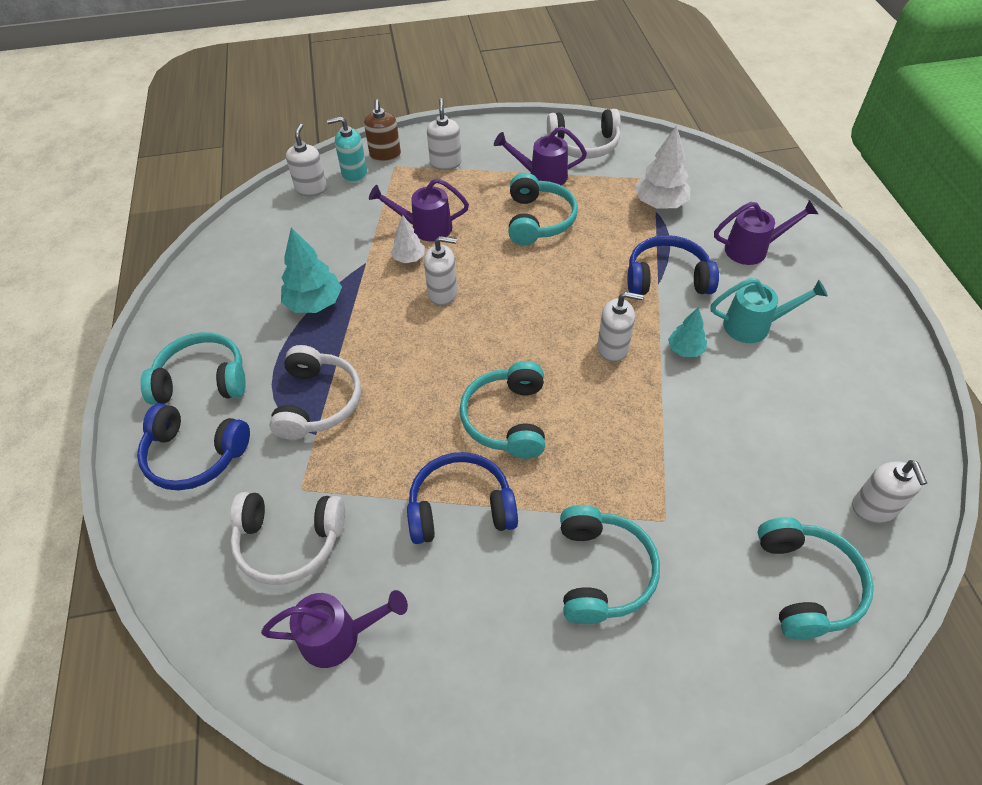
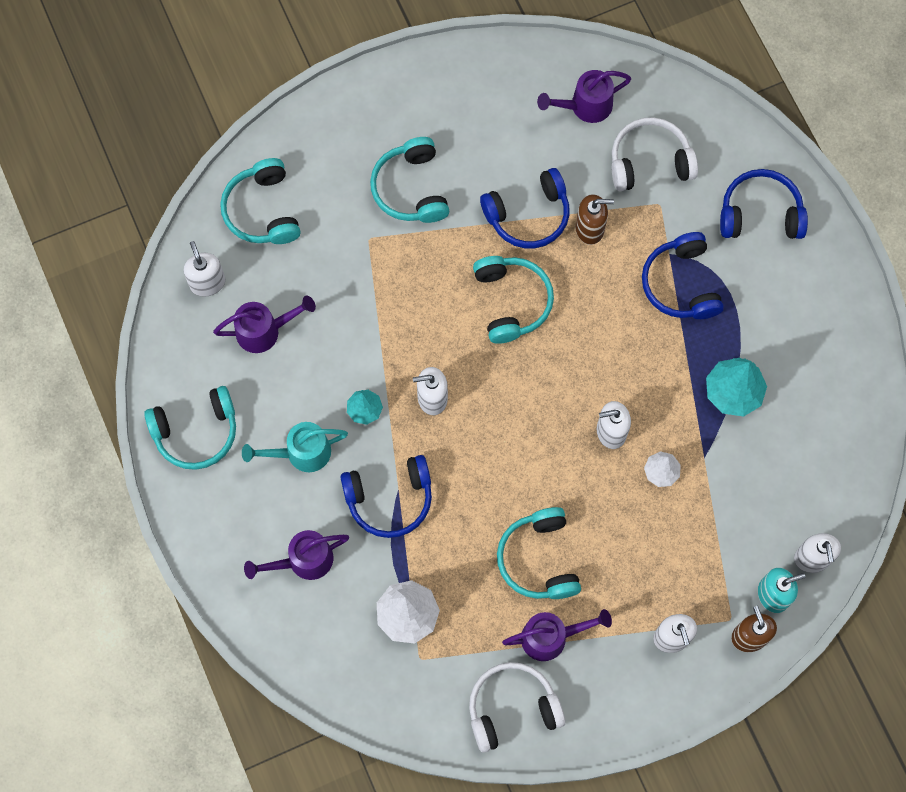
camera: 165 degrees right, 20 degrees up
turquoise headphones [140,332,246,405] -> turquoise headphones moved to [144,386,236,470]
white headphones [269,345,361,440] -> blue headphones [642,232,724,319]
purple watering can [369,178,469,242] -> purple watering can moved to [213,296,316,353]
none -> brown soap dispenser [576,194,614,245]

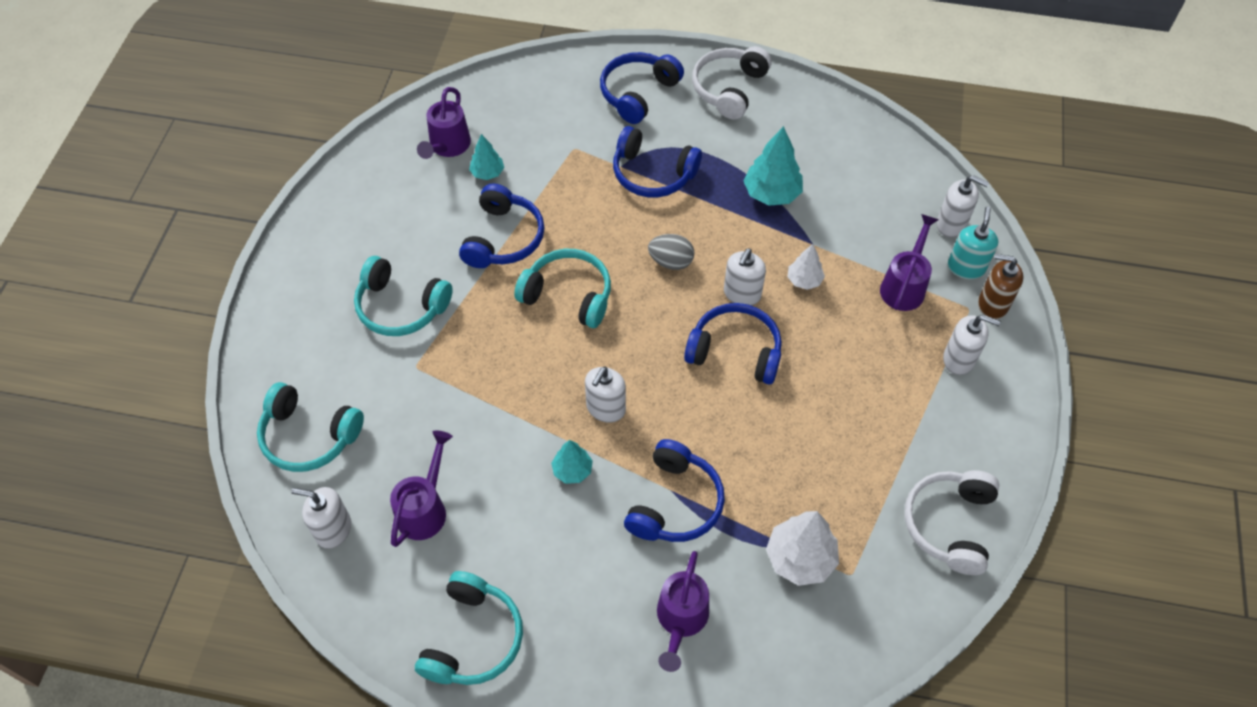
camera: 55 degrees left, 15 degrees down
turquoise watering can [242,422,348,472] -> none
turquoise headphones [497,507,581,599] -> none
purple watering can [502,609,612,661] -> purple watering can moved to [880,214,939,311]
brown soap dispenser [576,194,614,245] -> none
white headphones [612,117,698,191] -> white headphones moved to [692,46,772,119]
none -> turquoise tree [469,134,504,180]
none -> grey egg [648,234,694,270]
none -> blue headphones [684,303,782,384]

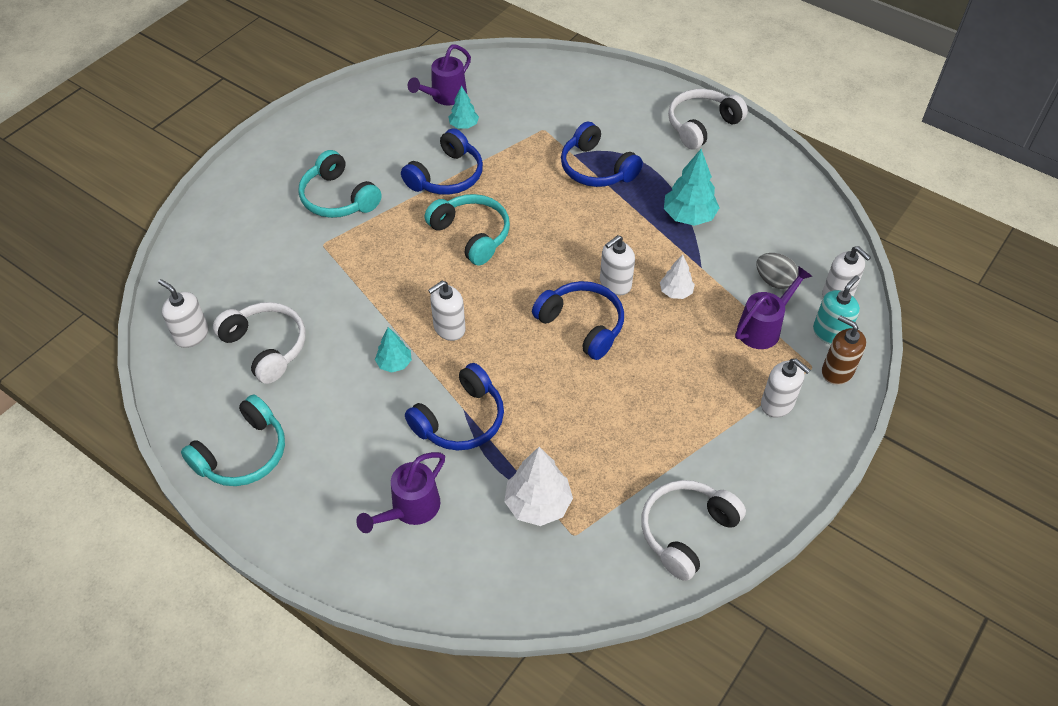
camera: 25 degrees right, 5 degrees down
turquoise headphones [257,382,364,472] -> none
purple watering can [390,430,453,547] -> white headphones [213,302,306,384]
blue headphones [600,52,684,124] -> none
grey egg [648,234,694,270] -> grey egg moved to [756,253,798,289]

